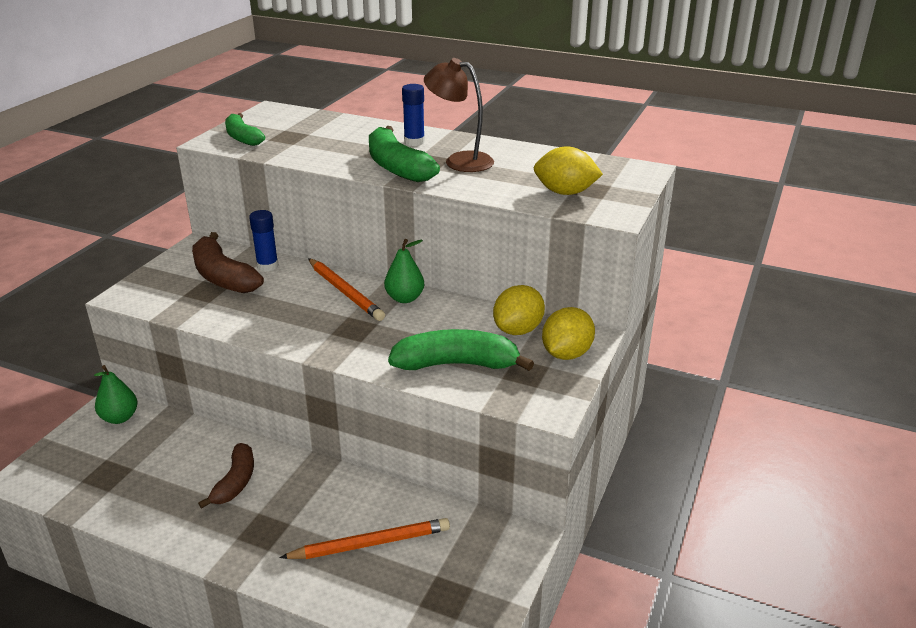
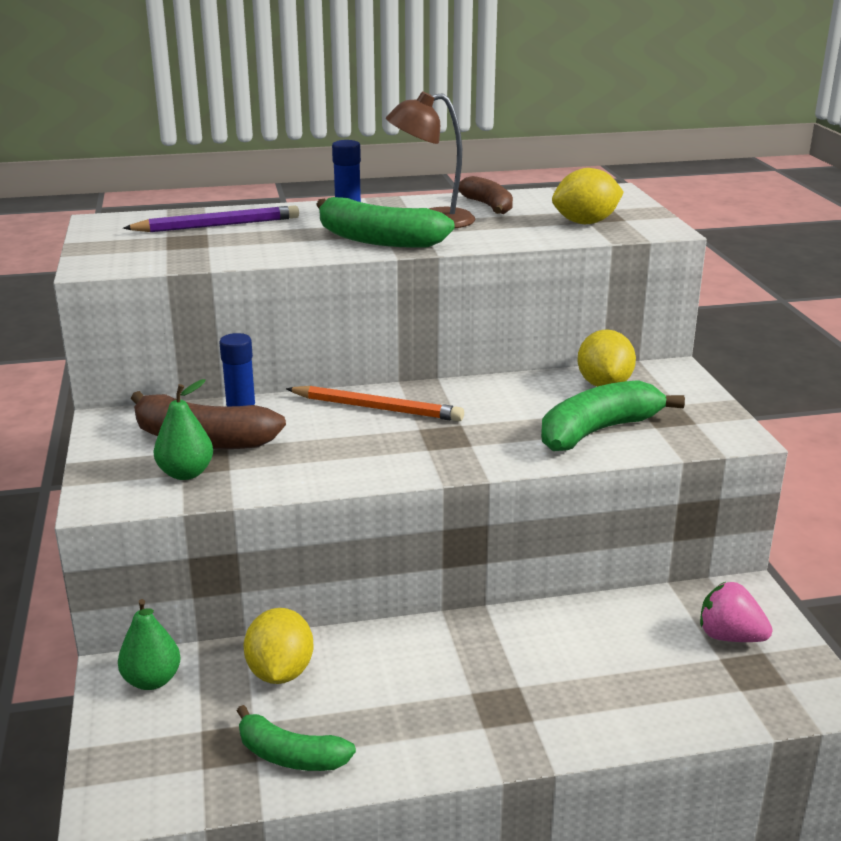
camera: 35 degrees left, 5 degrees down
brown banana [198,443,254,509] -> brown banana moved to [458,176,513,214]
green banana [225,113,265,146] -> green banana moved to [237,705,356,771]
orange pencil [279,518,450,559] -> none
green pear [384,239,424,303] -> green pear moved to [154,379,213,480]
yellow lemon [542,307,595,360] -> yellow lemon moved to [244,608,314,684]
none -> purple pencil [123,205,299,232]
none -> pink strawberry [700,582,773,642]

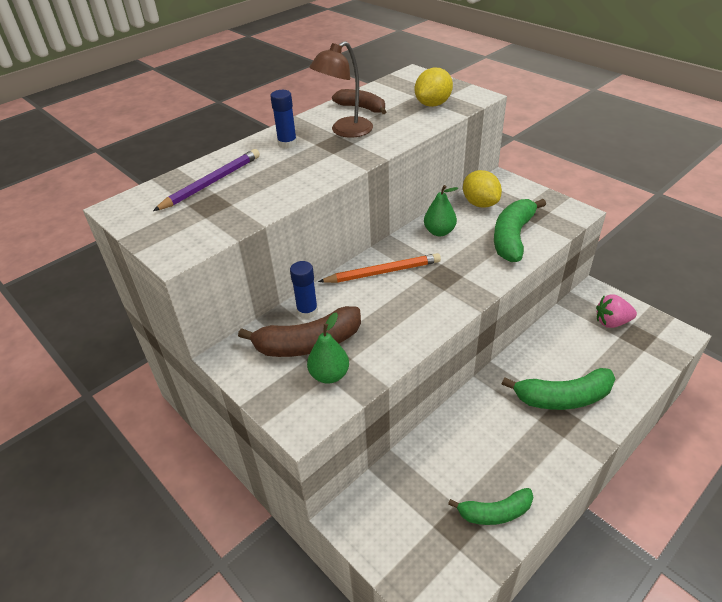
camera: 30 degrees left, 15 degrees up
green pear [118,599,181,690] -> green pear moved to [424,185,458,236]
yellow lemon [244,608,314,684] -> none
green banana [316,197,455,248] -> green banana moved to [502,368,615,410]

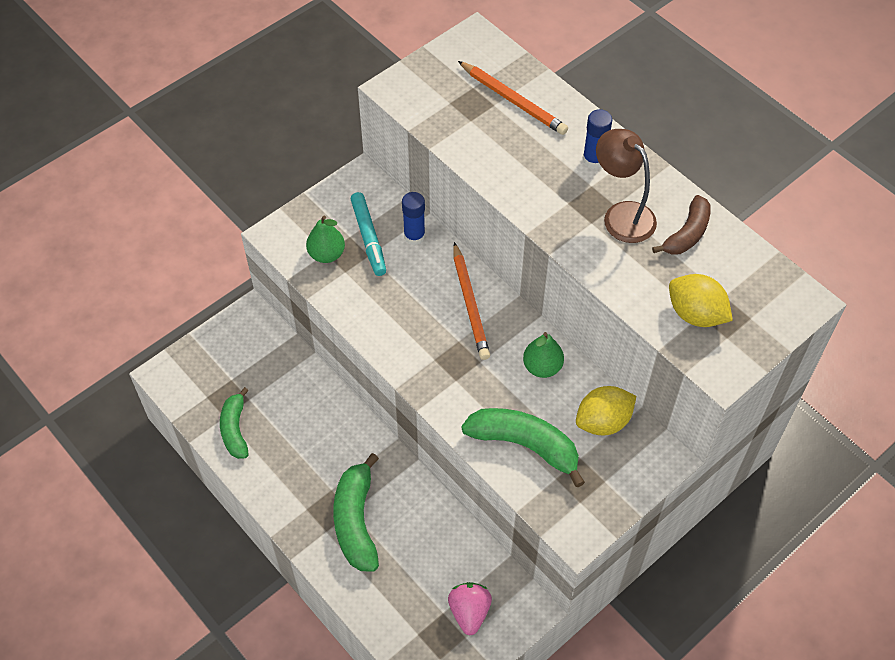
camera: 90 degrees right, 15 degrees up
purple pencil [153,149,260,211] -> orange pencil [458,61,568,135]
brown banana [238,306,361,357] -> turquoise marker [351,192,386,276]

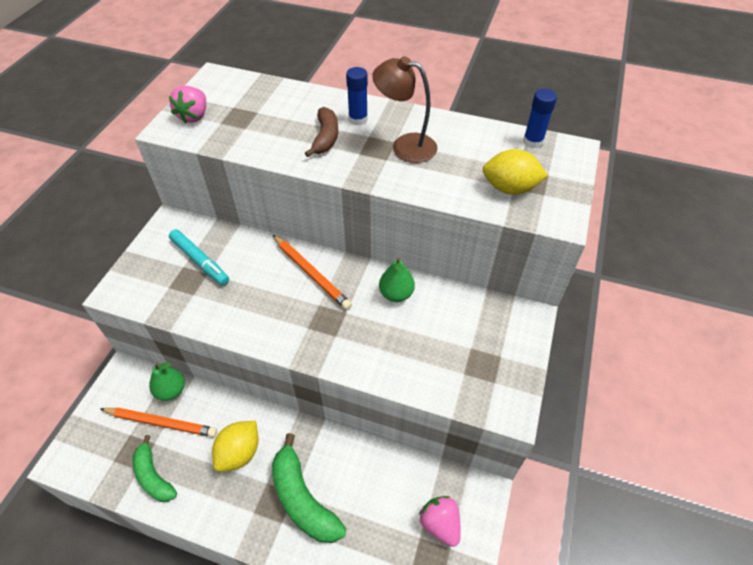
camera: 30 degrees left, 5 degrees down
green pear [306,216,345,263] -> green pear moved to [149,362,185,401]
blue glue stick [402,192,425,245] -> blue glue stick moved to [523,89,557,148]
orange pencil [458,61,568,135] -> orange pencil moved to [101,407,217,437]
green banana [461,408,585,488] -> none
yellow lemon [576,386,636,435] -> yellow lemon moved to [212,421,259,472]
brown banana [652,195,711,255] -> brown banana moved to [305,107,338,157]
none -> pink strawberry [169,86,206,123]

